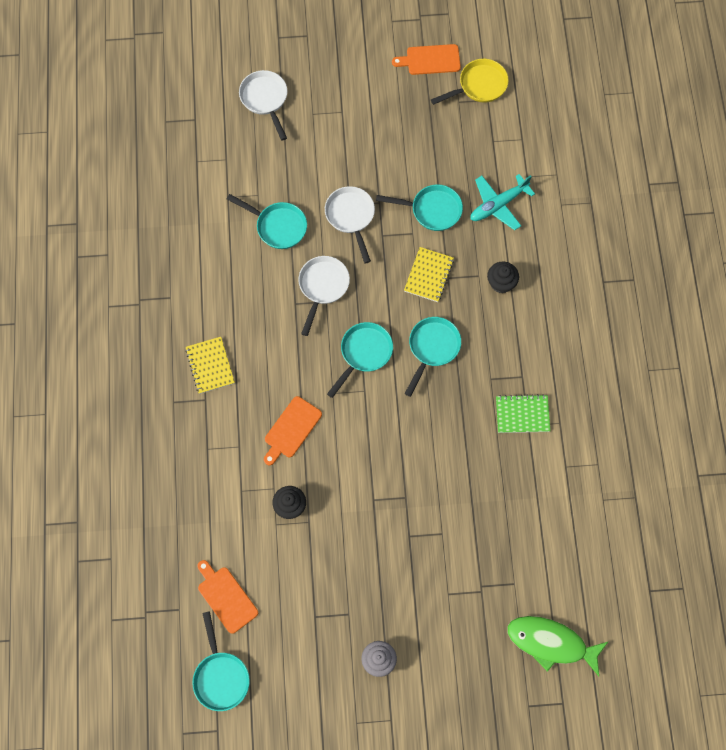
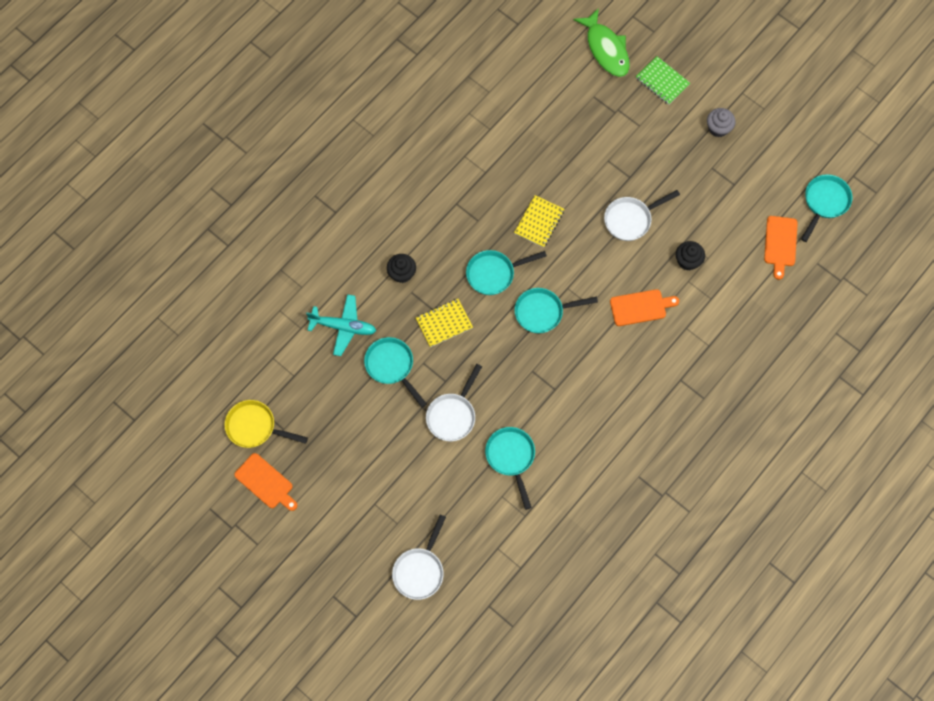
camera: 135 degrees left, 0 degrees up
yellow notebook [185,337,235,394] -> yellow notebook moved to [514,195,564,248]
white pan [298,256,350,336] -> white pan moved to [604,190,680,241]
green notebook [496,394,550,433] -> green notebook moved to [636,56,690,105]

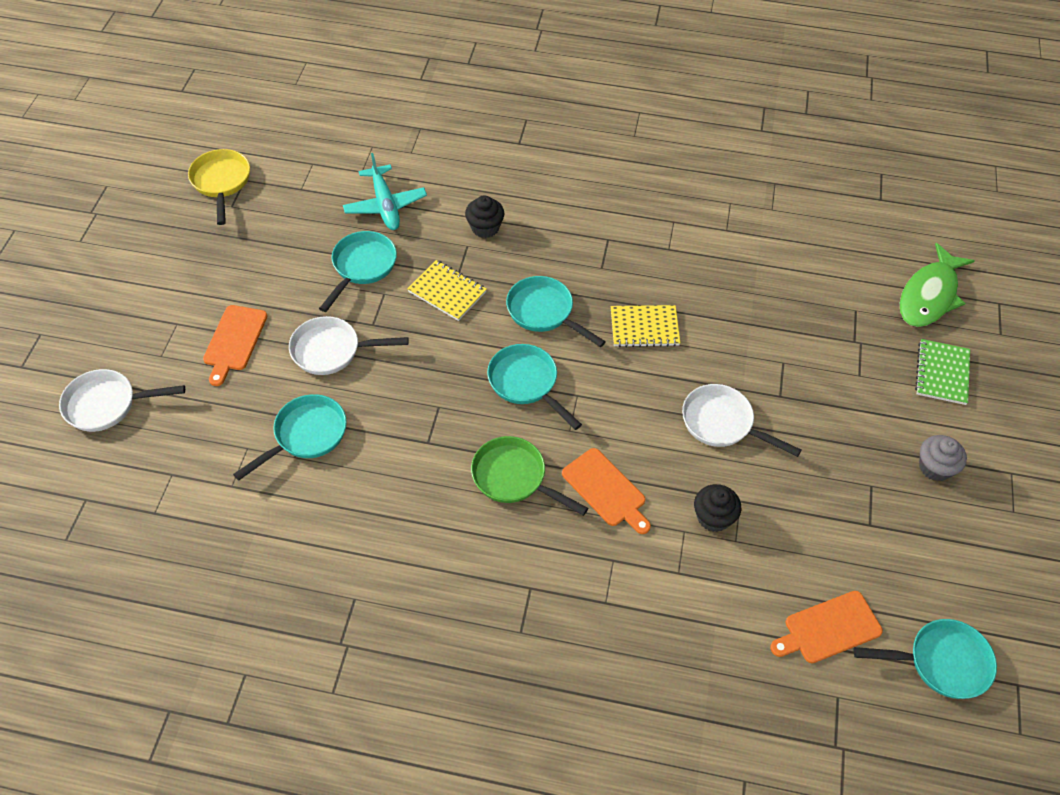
camera: 60 degrees right, 15 degrees down
orange cutting board [234,453,297,511] -> orange cutting board moved to [203,305,267,386]
none -> green pan [471,436,588,516]

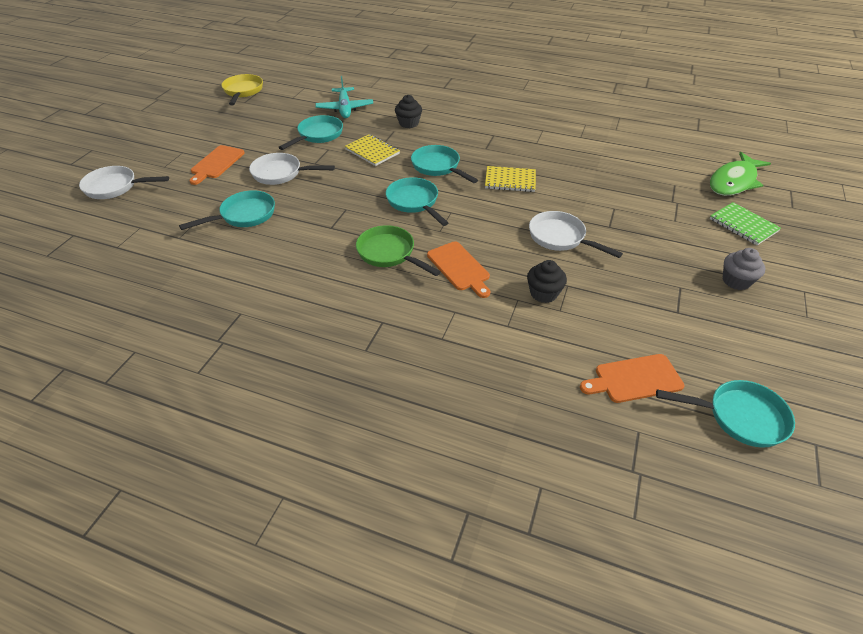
camera: 10 degrees right, 10 degrees down
green notebook [915,339,970,405] -> green notebook turned 60 degrees counterclockwise [710,202,781,245]

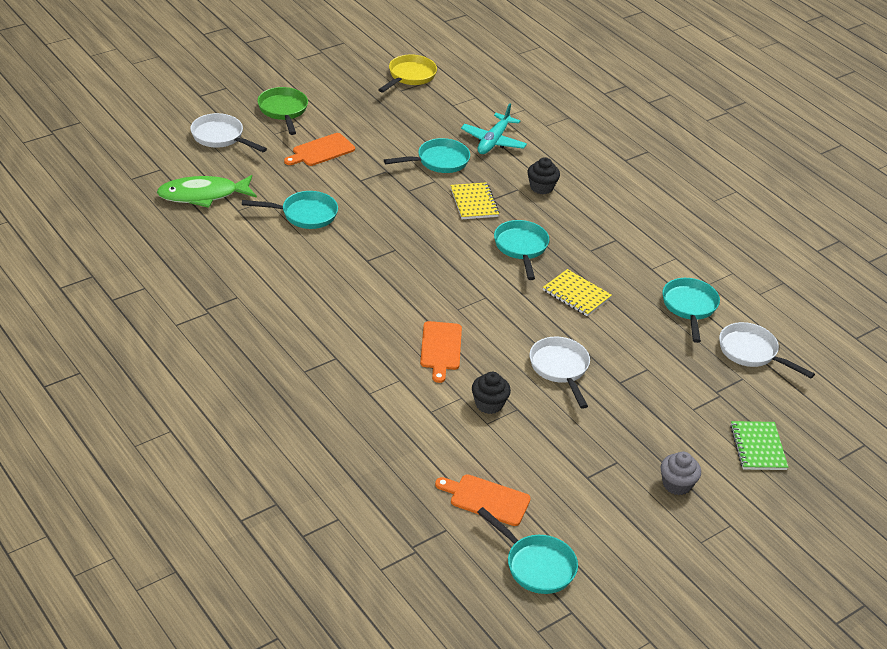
camera: 30 degrees right, 5 degrees down
white pan [249,153,335,185] -> white pan moved to [719,322,815,378]
green pan [356,225,441,276] -> green pan moved to [257,87,308,135]
turquoise pan [386,177,448,226] -> turquoise pan moved to [662,278,720,343]
green fish [710,152,771,196] -> green fish moved to [157,175,257,208]

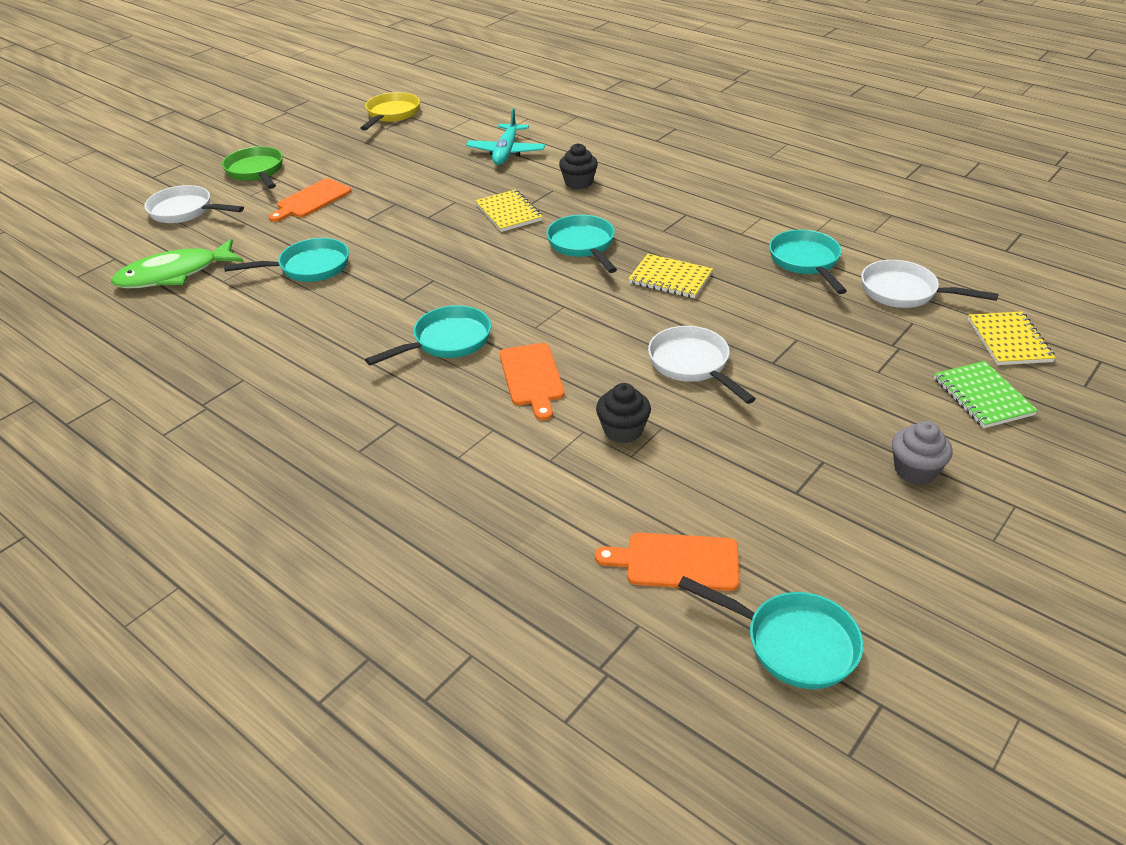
camera: 10 degrees left, 0 degrees up
turquoise pan [384,138,470,173] -> turquoise pan moved to [365,305,491,365]
none -> yellow notebook [968,312,1056,365]

